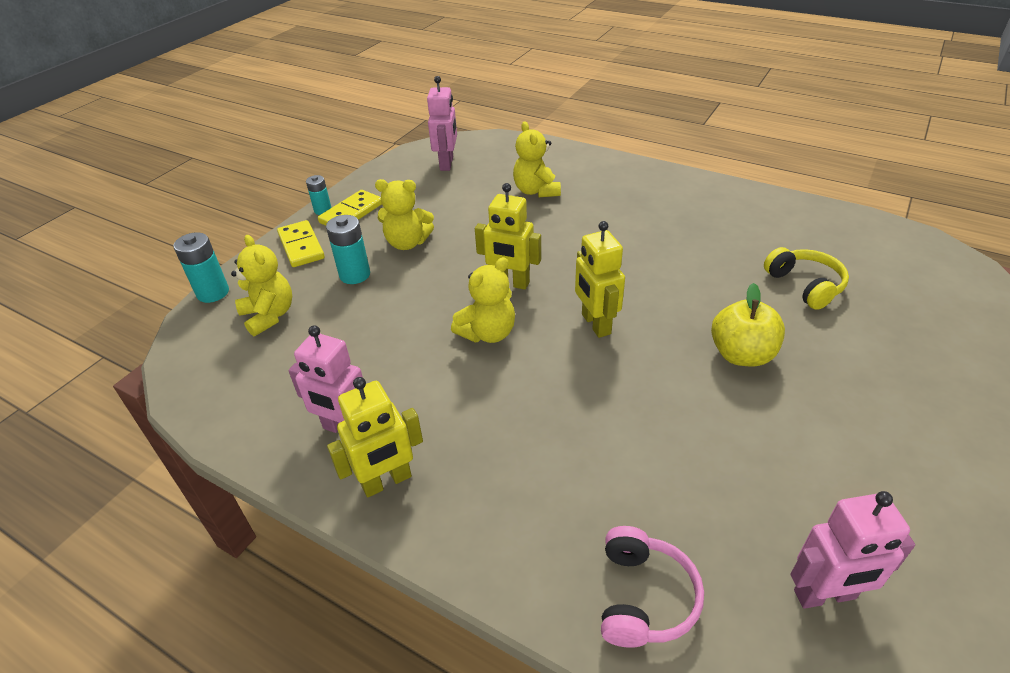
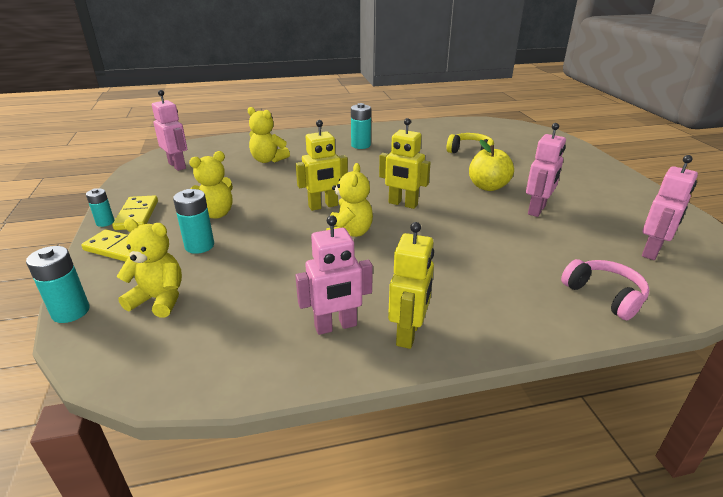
camera: 45 degrees left, 10 degrees down
none -> turquoise battery [351,103,371,149]
none -> pink robot [526,123,566,217]

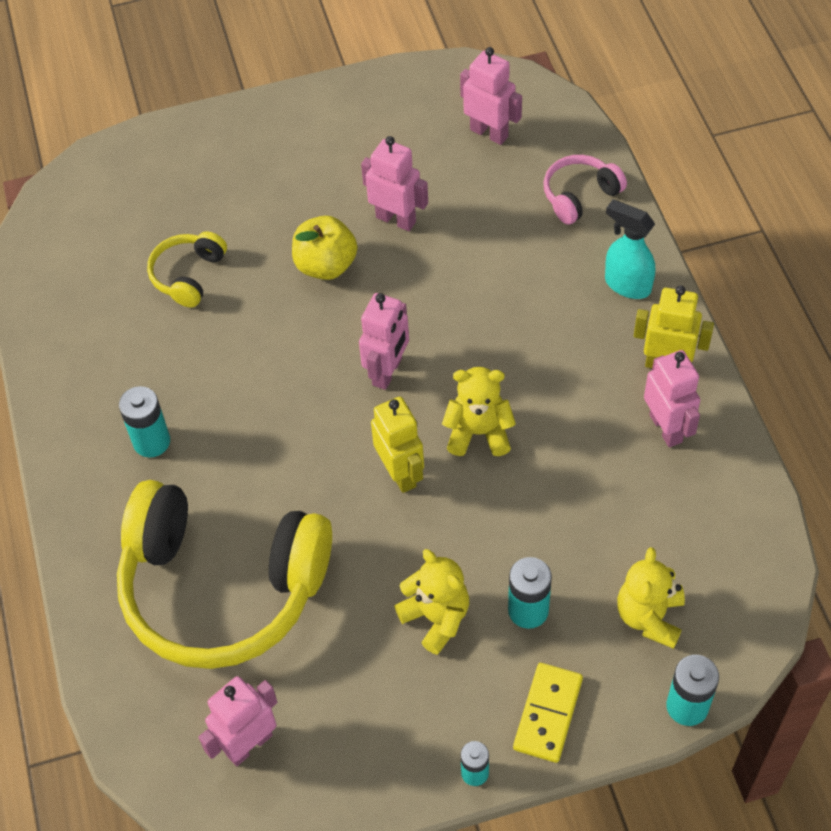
camera: 90 degrees left, 25 degrees up
yellow domino [112,195,158,230] -> none
yellow teddy bear [248,107,290,163] -> yellow headphones [117,480,332,669]
yellow robot [379,118,431,209] -> pink robot [359,293,409,390]
none -> turquoise spray bottle [605,199,655,299]

